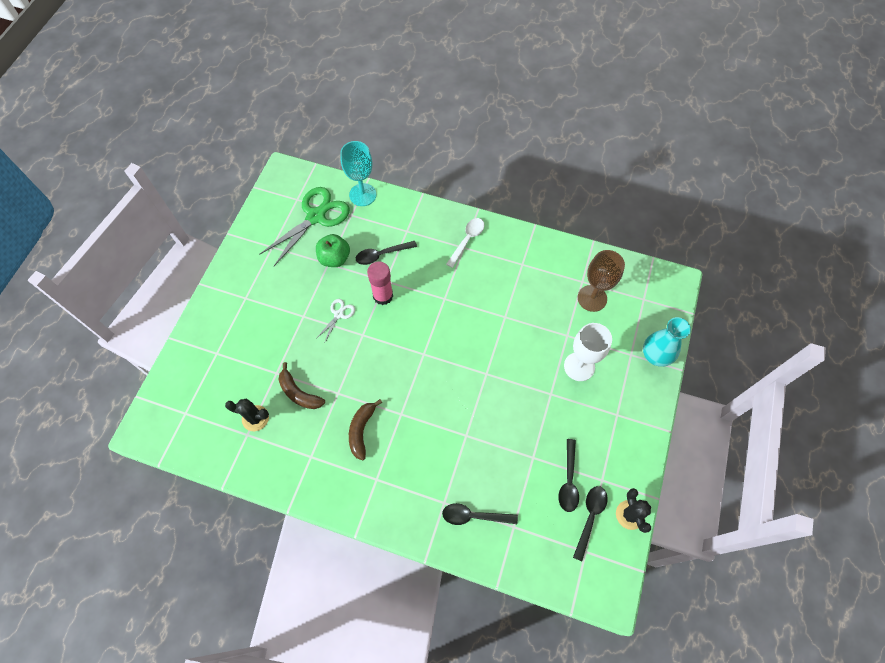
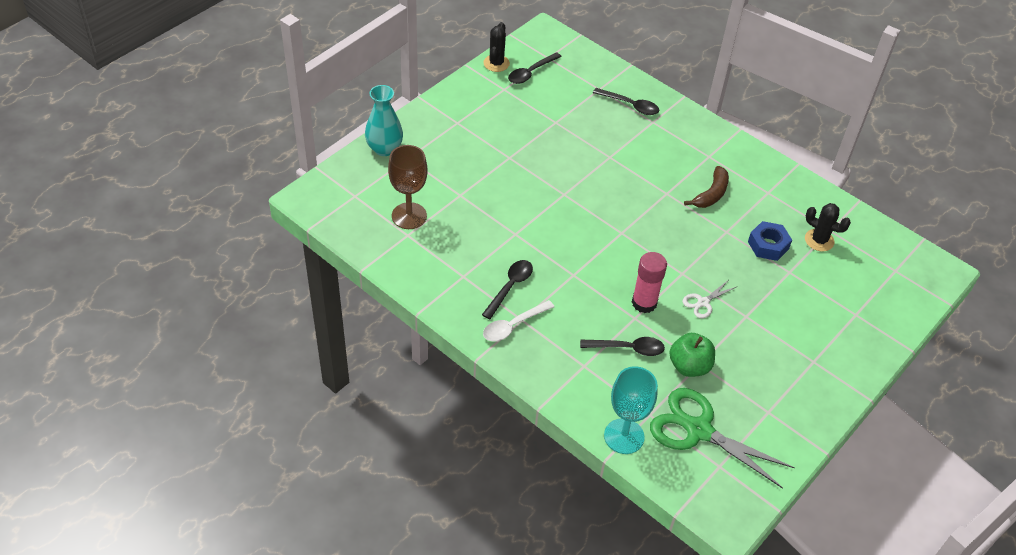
camera: 160 degrees left, 15 degrees down
green scissors [259,187,350,266] -> green scissors turned 60 degrees clockwise [650,388,795,489]
brown banana [278,362,325,409] -> blue nut [748,221,792,261]
black spoon [558,439,579,512] -> black spoon moved to [482,260,533,319]
white goblet [564,323,612,381] -> none

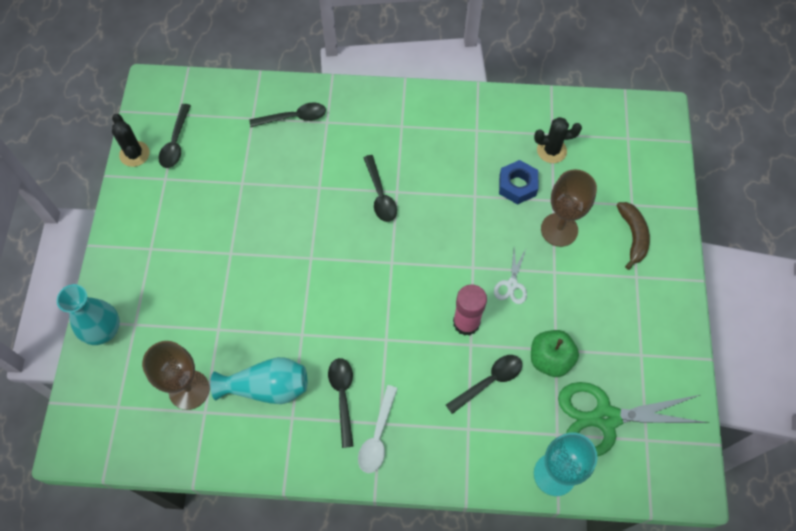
camera: 35 degrees left, 15 degrees up
brown banana [684,166,729,208] -> brown banana moved to [616,202,650,270]
none -> turquoise vase [210,357,307,404]
none -> black spoon [363,155,397,222]
none -> brown goblet [541,169,597,247]

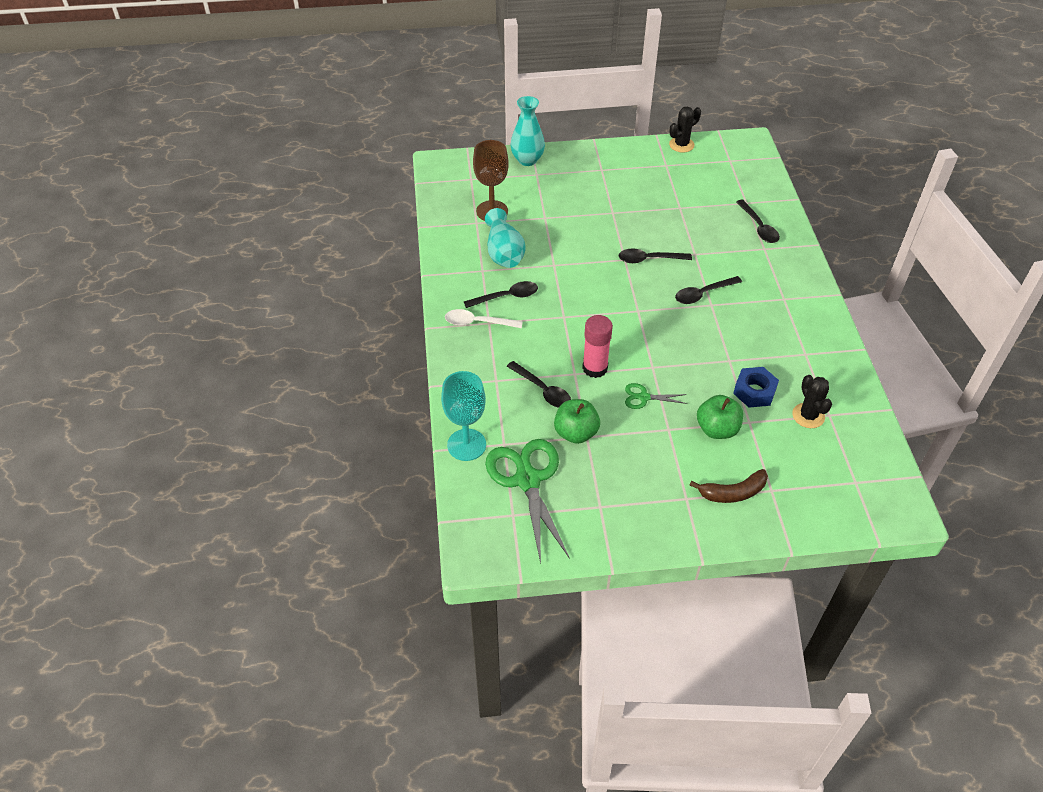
camera: 80 degrees right, 15 degrees down
black spoon [158,104,191,168] -> black spoon moved to [619,249,692,263]
white scissors [494,247,527,304] -> green scissors [625,383,687,409]
brown goblet [541,169,597,247] -> green apple [697,395,743,439]

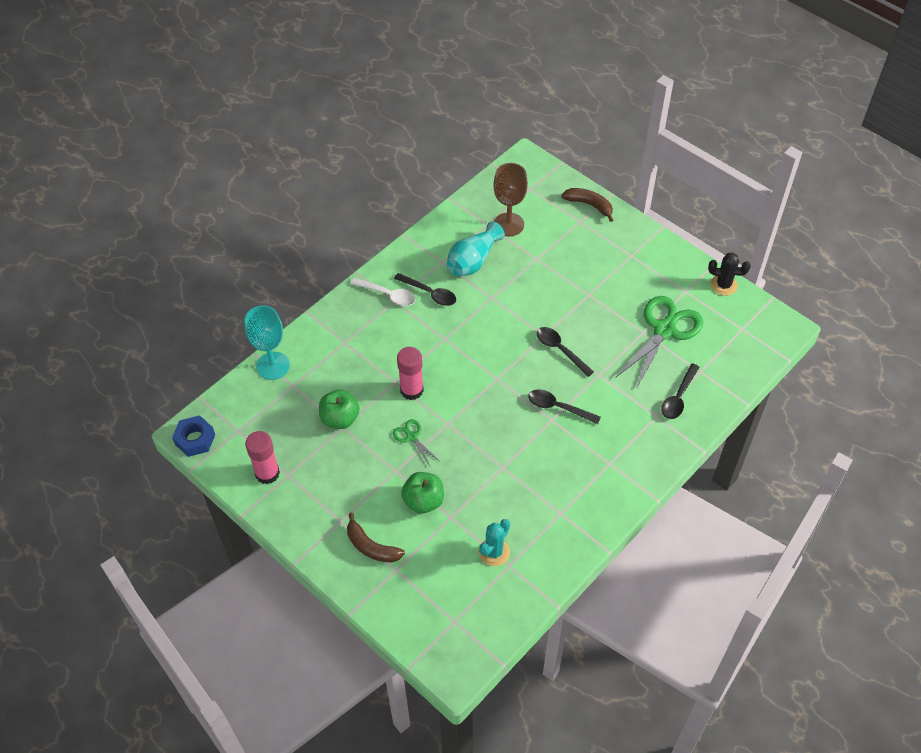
camera: 50 degrees right, 5 degrees up
white spoon [445,309,523,328] -> white spoon turned 150 degrees clockwise [351,278,416,306]
green scissors [485,439,570,564] -> green scissors moved to [615,296,703,389]
black spoon [507,361,571,408] -> none
turquoise vase [510,96,545,166] -> brown banana [561,188,613,222]
blue nut [733,367,779,408] -> blue nut moved to [172,415,215,457]
black cactus [792,375,832,428] -> turquoise cactus [479,519,510,566]
none -> pink glue stick [245,431,280,484]

